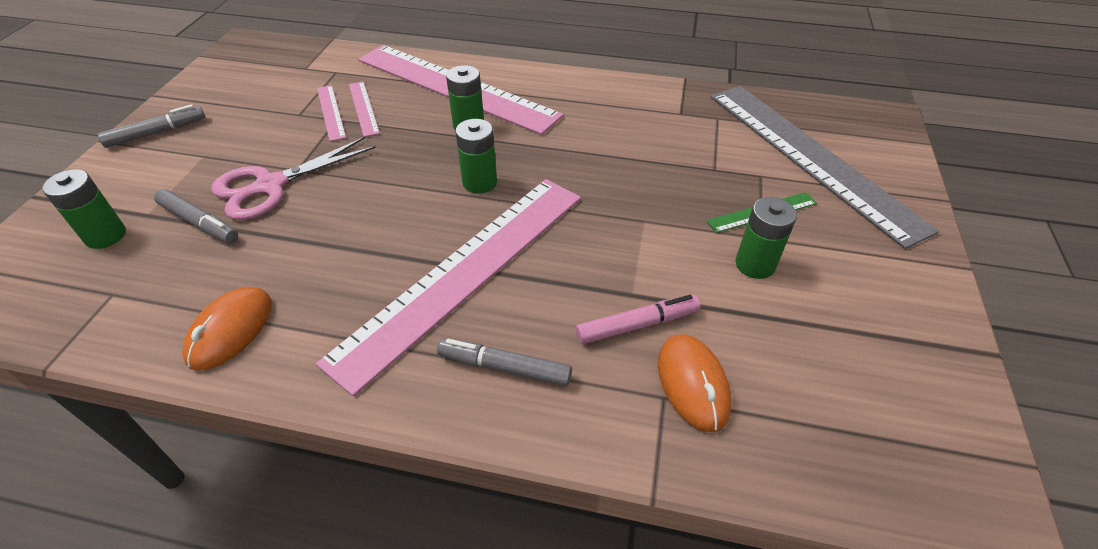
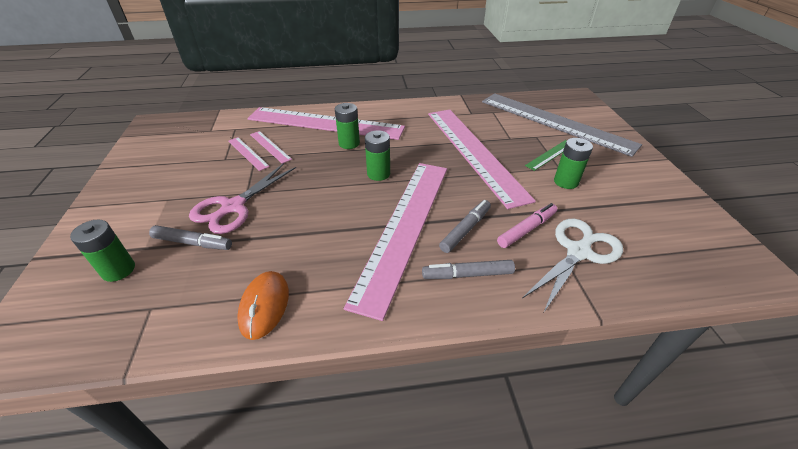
camera: 20 degrees left, 5 degrees down
grey marker [97,104,205,148] -> grey marker moved to [439,200,491,253]
orange mouse [658,334,732,432] -> white scissors [522,219,623,312]
none -> pink ruler [428,110,536,209]

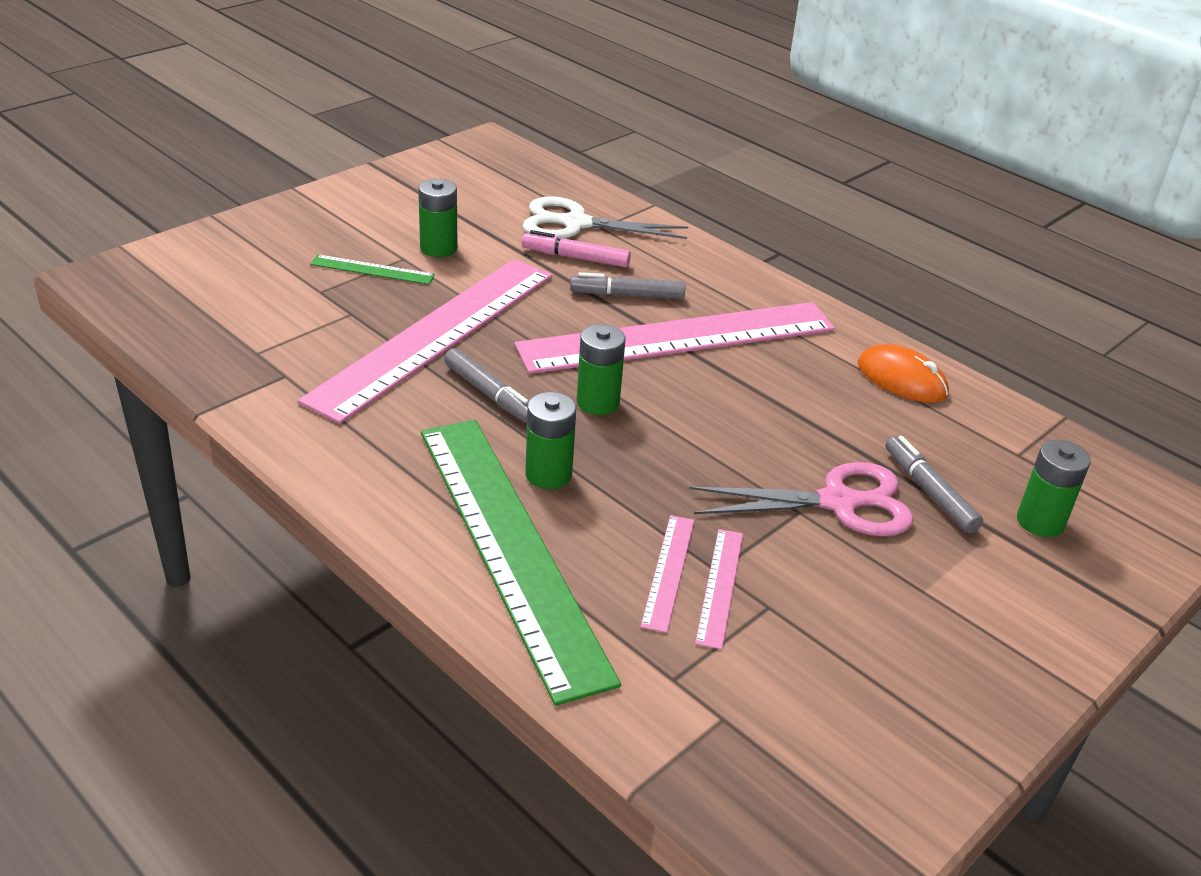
camera: 130 degrees left, 5 degrees down
orange mouse [237,271,289,340] -> orange mouse turned 75 degrees clockwise [858,344,949,403]
pink ruler [247,107,405,140] -> green ruler [421,420,621,706]
grey marker [422,260,515,279] -> grey marker moved to [444,348,529,423]
grey ruler [482,93,642,157] -> none

